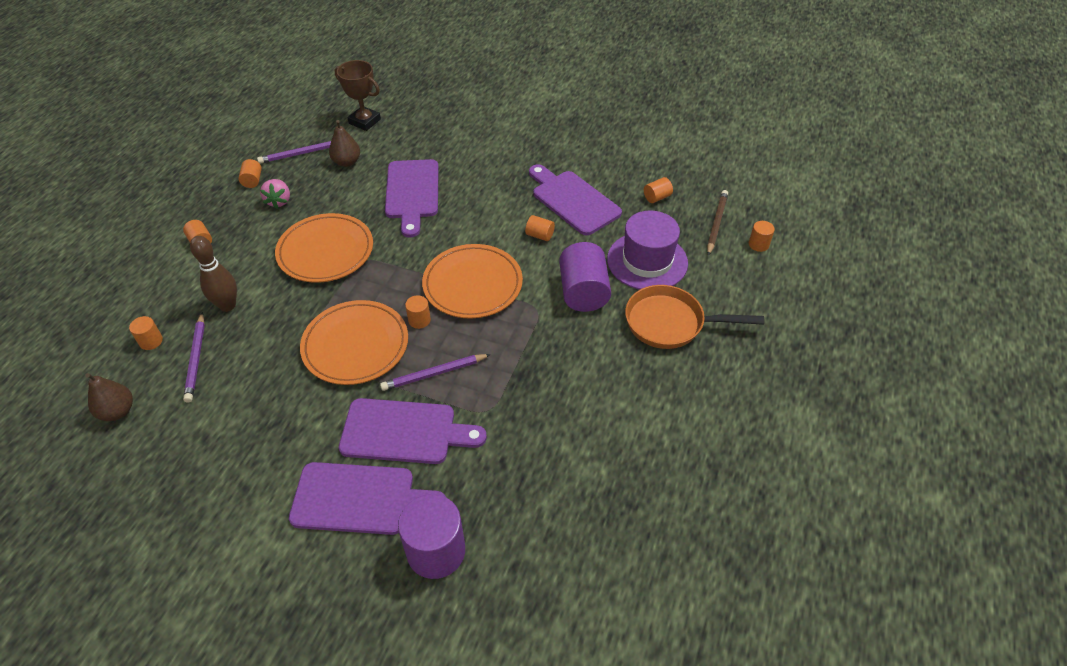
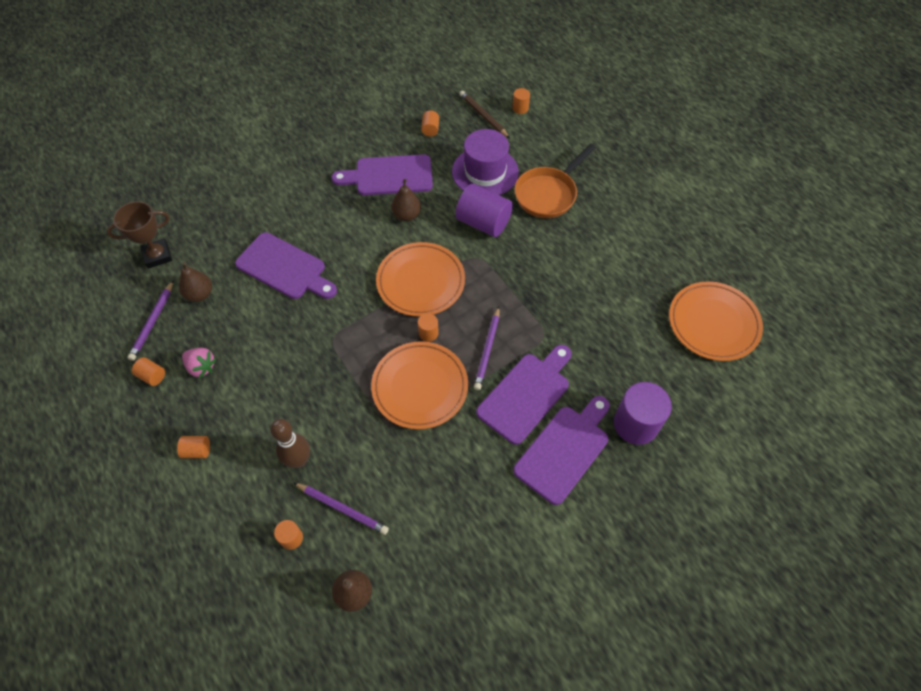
camera: 55 degrees left, 10 degrees up
orange plate [275,213,373,283] -> orange plate moved to [669,281,763,361]
orange cylinder [525,215,555,241] -> brown pear [391,179,421,221]

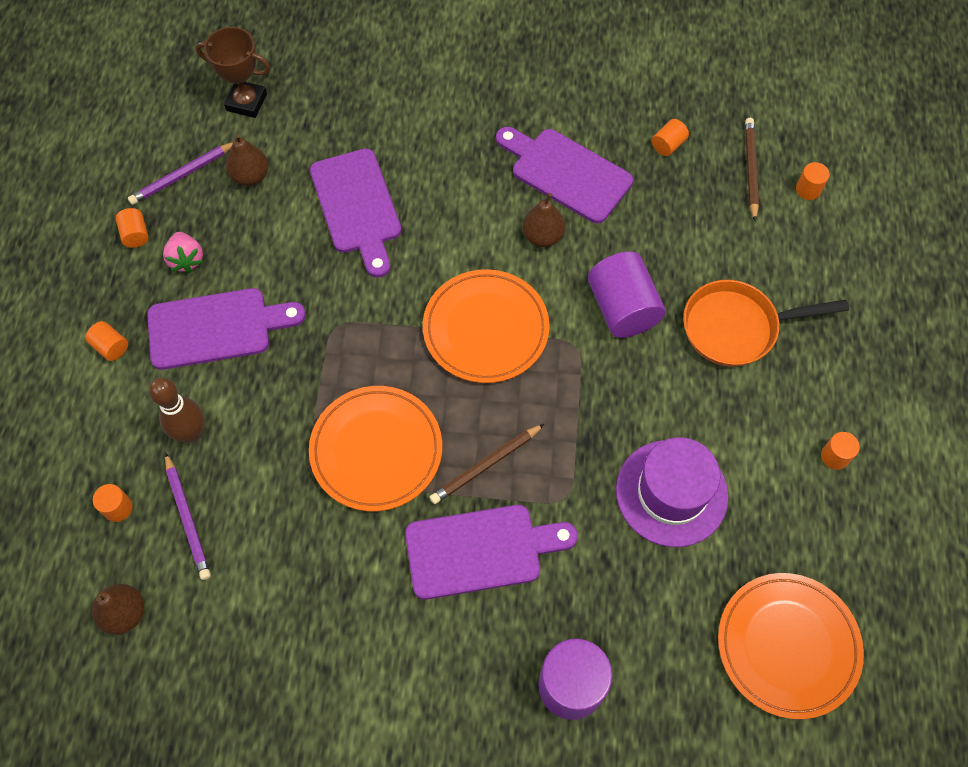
camera: 40 degrees right, 5 degrees up
orange cylinder [418,313,439,342] -> orange cylinder moved to [821,432,860,470]
purple hat [452,129,519,195] -> purple hat moved to [616,437,729,547]
purple pencil [474,306,500,390] -> brown pencil [429,424,544,504]
purple cutting board [513,396,610,505] -> purple cutting board moved to [147,288,306,370]

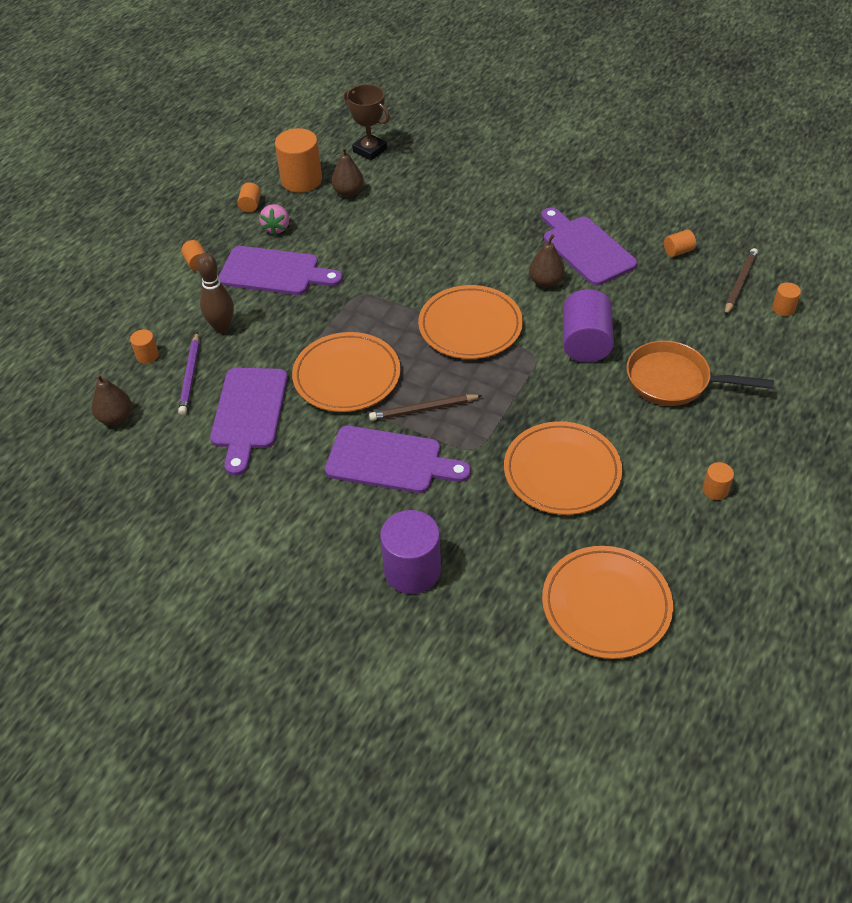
camera: 25 degrees right, 15 degrees down
purple pencil [128,142,233,205] -> orange cylinder [275,128,322,193]
purple cutting board [310,148,401,278] -> purple cutting board moved to [210,368,288,476]
purple hat [616,437,729,547] -> orange plate [504,421,622,515]

